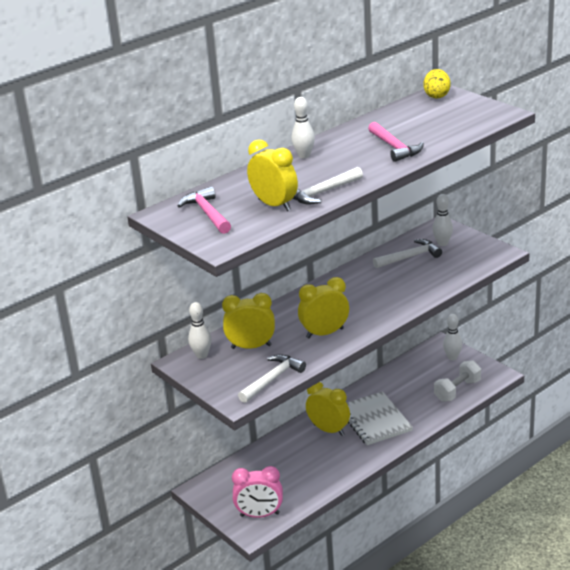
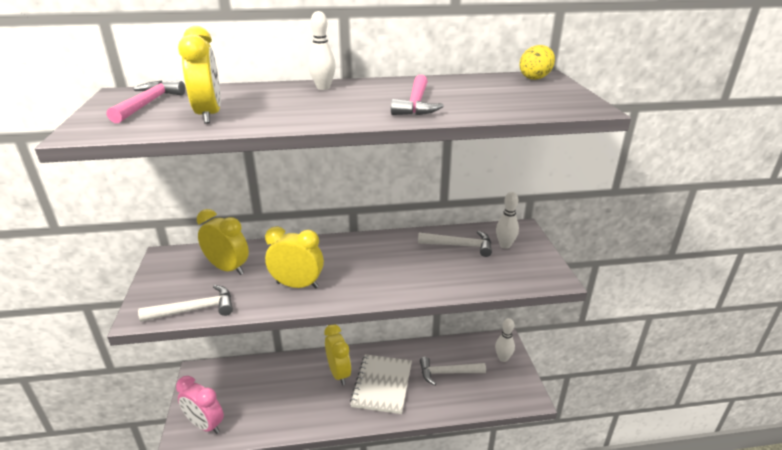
camera: 30 degrees right, 0 degrees up
white bowling pin [188,302,211,359] -> none
white hammer [292,167,363,205] -> white hammer moved to [420,357,486,385]
white dumbbell [434,360,481,402] -> none

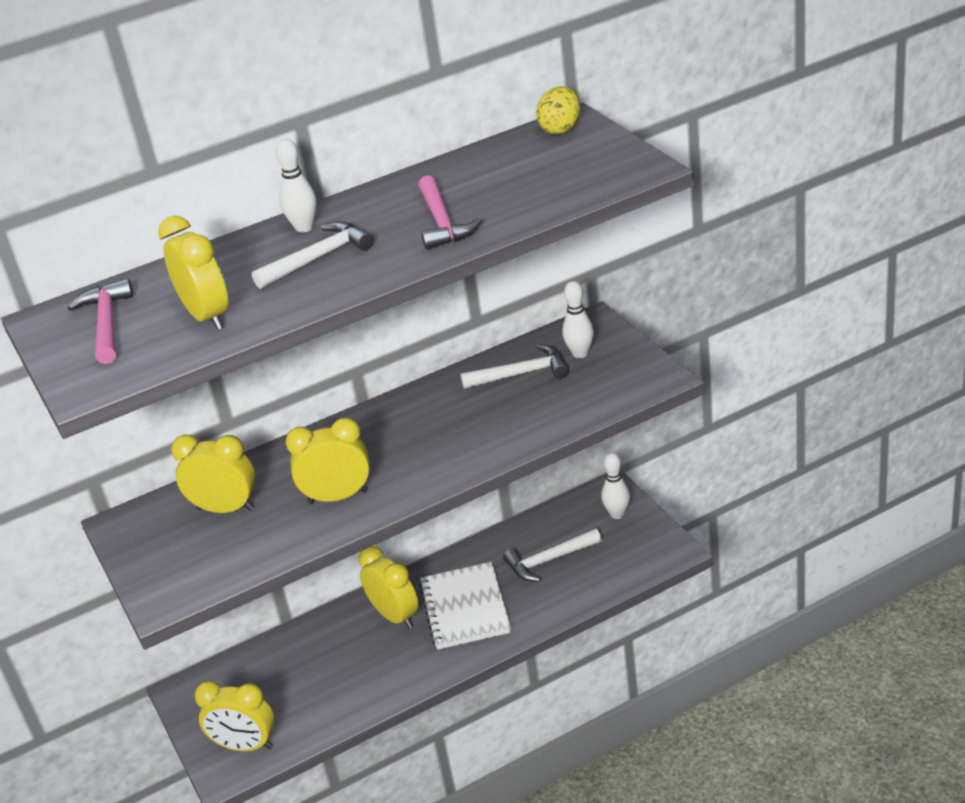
camera: 15 degrees left, 5 degrees up
white hammer [138,285,233,322] -> white hammer moved to [252,221,374,289]
pink clock [176,376,224,434] -> yellow clock [194,681,275,751]

